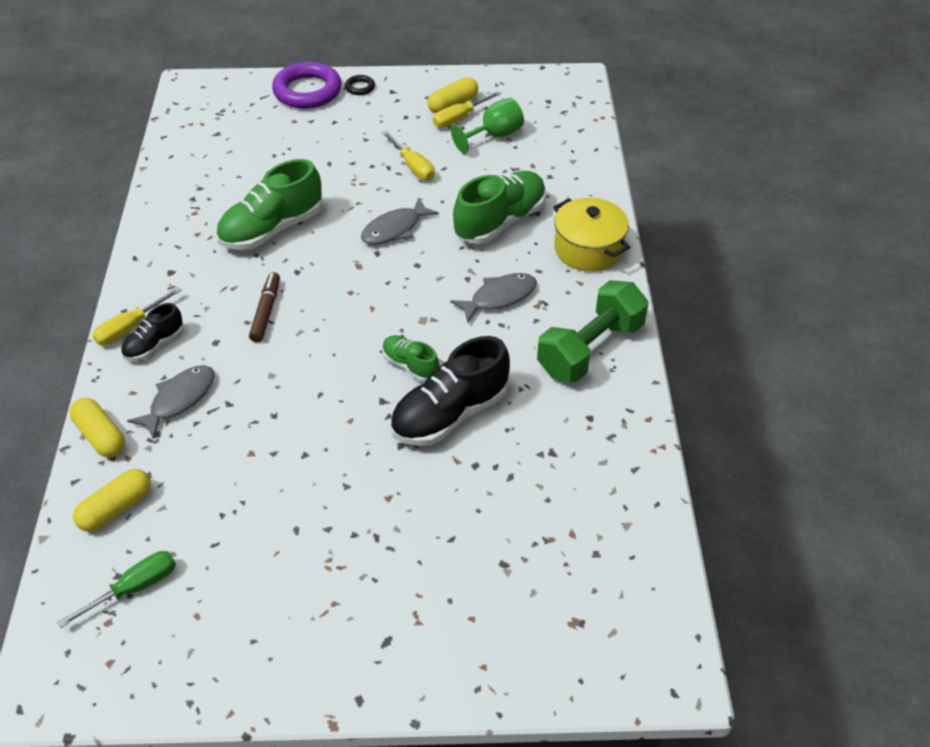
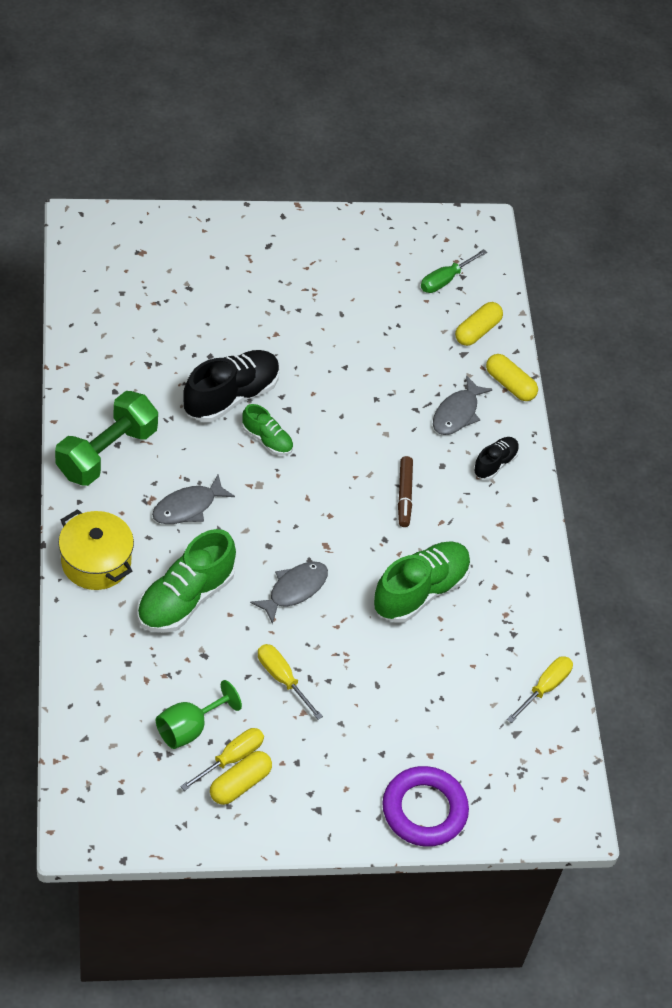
camera: 170 degrees right, 5 degrees up
yellow screwdriver [92,287,182,346] -> yellow screwdriver moved to [507,656,573,723]
black ring [345,75,375,95] -> none

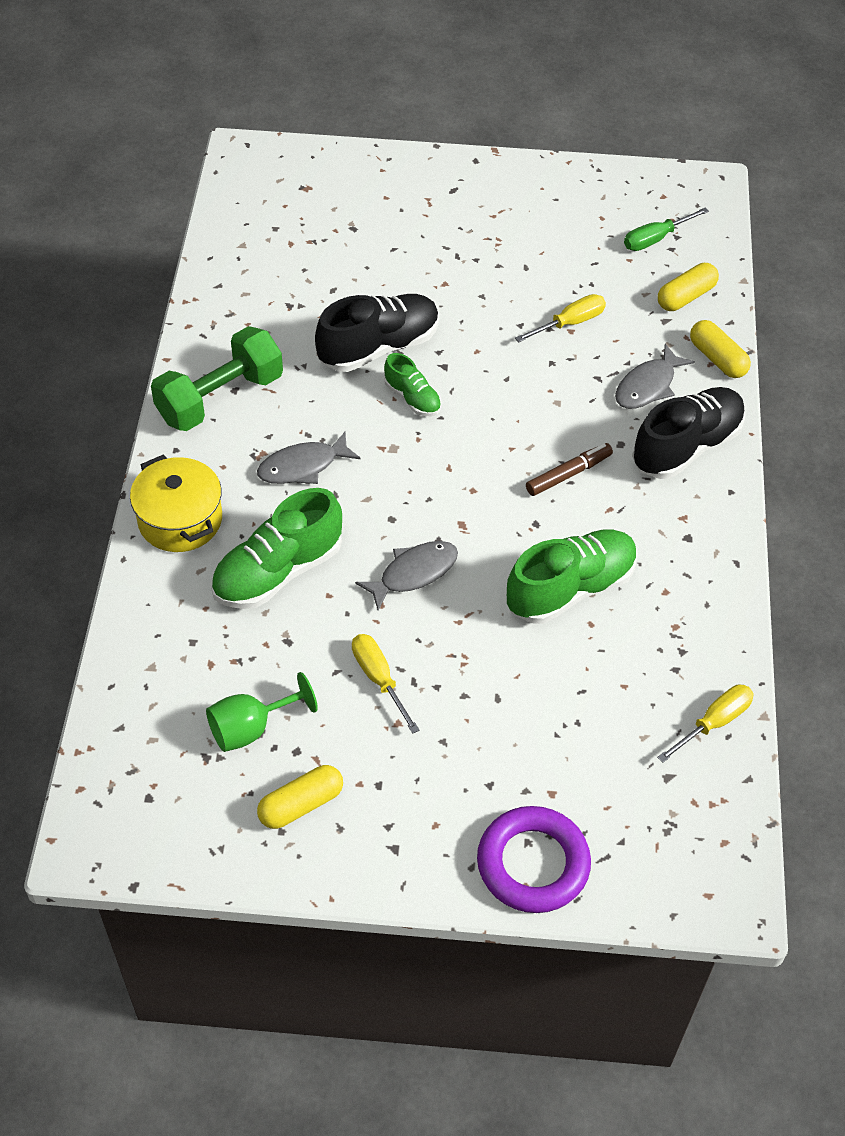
camera: 15 degrees right, 0 degrees up
yellow screwdriver [180,728,264,791] -> yellow screwdriver moved to [515,294,606,342]
brown marker [398,456,413,527] -> brown marker turned 135 degrees counterclockwise [526,443,613,496]
black shoe [473,437,519,480] -> black shoe [632,387,745,479], size x1.86

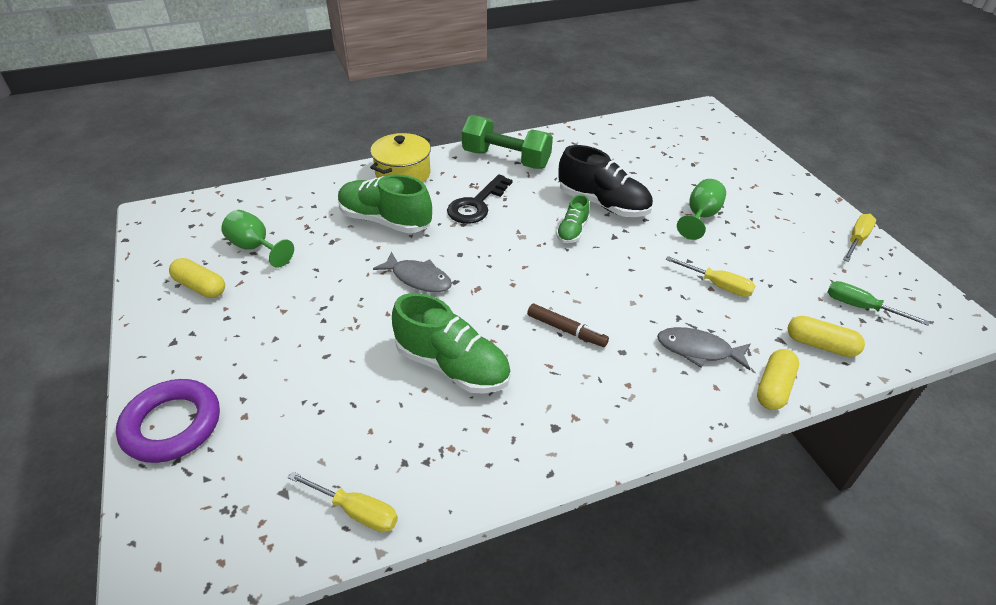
camera: 65 degrees right, 10 degrees down
grey fish [257,432,361,484] -> black key [447,174,513,224]
yellow screwdriver [352,634,420,734] -> yellow screwdriver moved to [843,214,876,262]
black shoe [632,387,745,479] -> none
none -> green goblet [677,179,726,240]

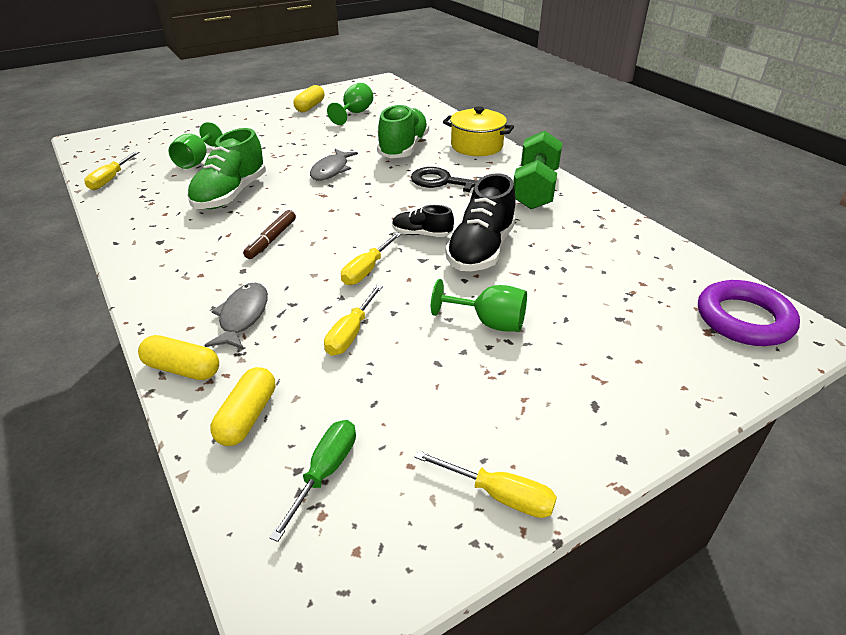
camera: 80 degrees right, 5 degrees down
purple ring [116,379,220,463] -> purple ring moved to [698,280,800,346]
green shoe [556,194,590,243] -> black shoe [392,205,454,237]
none -> green goblet [169,122,223,169]
none -> yellow screwdriver [341,232,401,285]

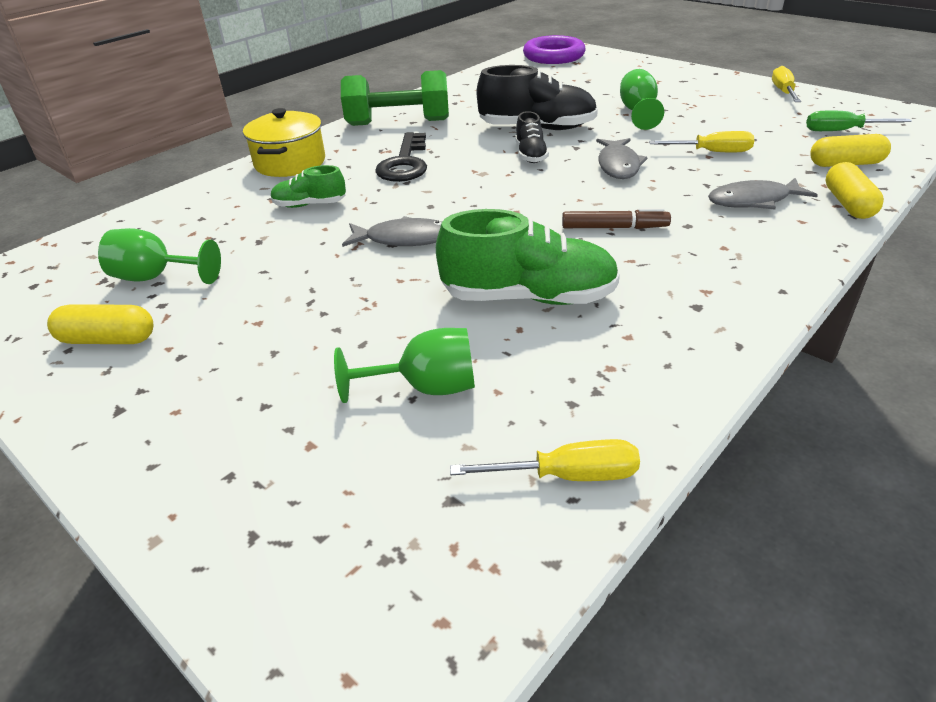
camera: 105 degrees left, 0 degrees up
yellow screwdriver [341,232,401,285] -> grey fish [596,138,648,179]
green shoe [377,104,429,158] -> green shoe [271,165,346,208], size x0.54

